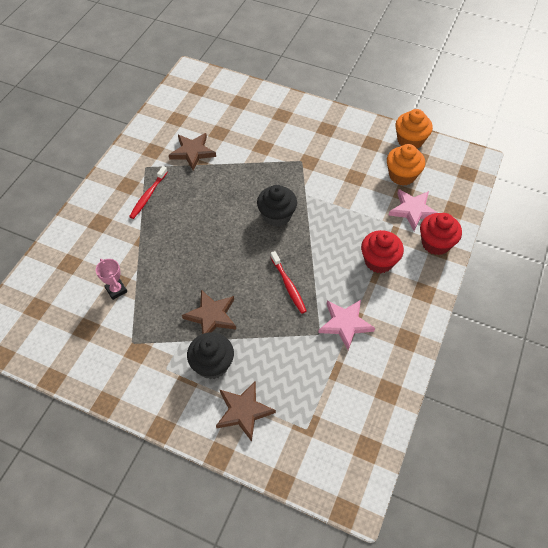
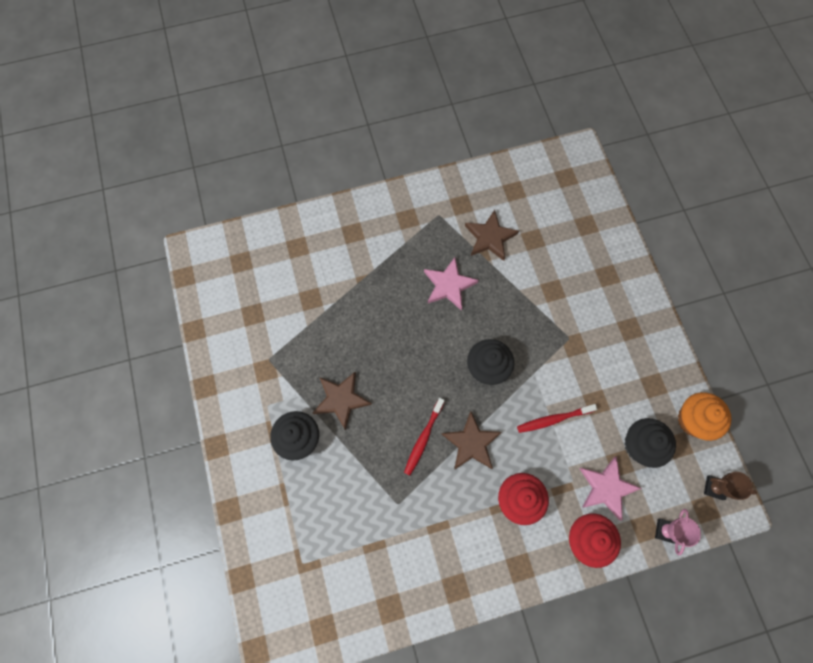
camera: 50 degrees right, 15 degrees up
pink trophy [96,259,127,300] -> pink trophy moved to [655,509,701,556]
red toothbrush [129,166,168,219] -> red toothbrush moved to [517,404,597,433]
brown star [216,380,276,442] -> brown star moved to [442,411,502,470]
pink star [318,300,375,350] -> pink star moved to [424,257,479,311]
orange cupcake [387,144,425,186] -> black cupcake [624,418,676,468]
none -> brown trophy [704,472,757,500]

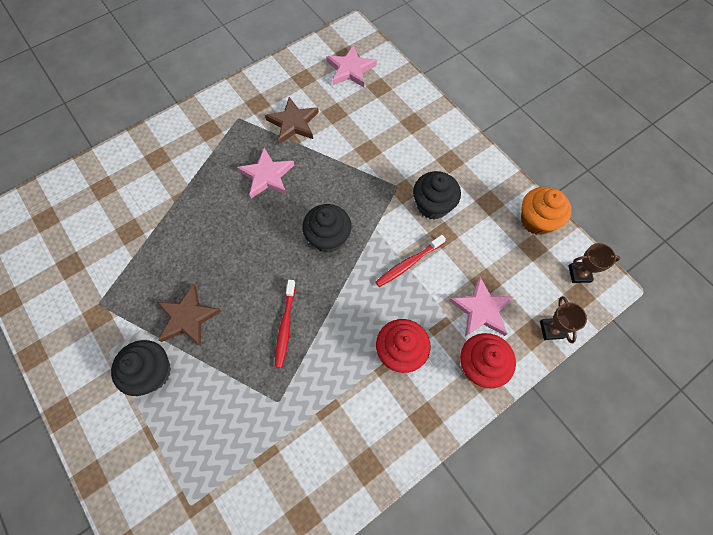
camera: 20 degrees left, 5 degrees down
brown star [442,411,502,470] -> none
black cupcake [624,418,676,468] -> black cupcake moved to [413,171,461,219]
pink trophy [655,509,701,556] -> brown trophy [540,296,587,343]
none -> pink star [326,45,377,87]

